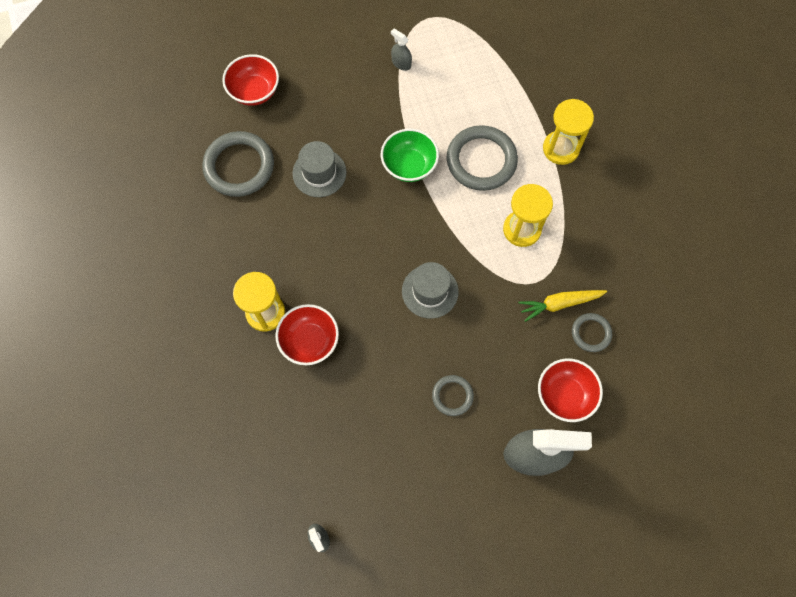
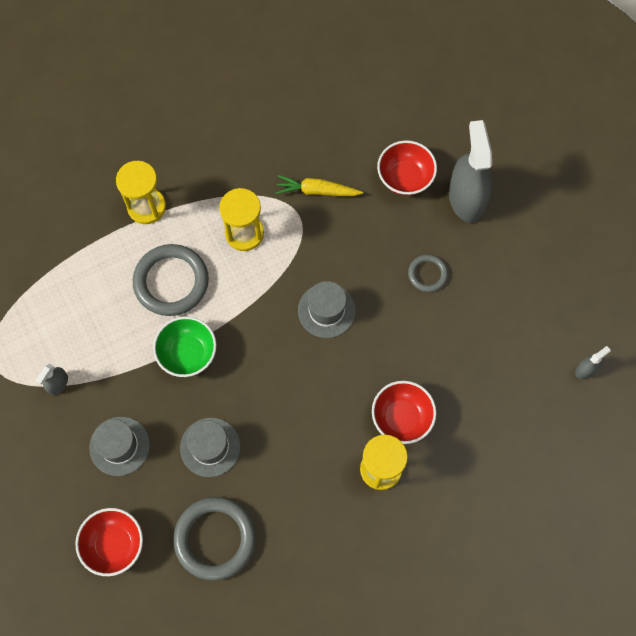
camera: 100 degrees left, 0 degrees up
yellow carrot [519,290,607,322] -> yellow carrot turned 120 degrees clockwise [276,175,363,196]
grey ring [572,313,612,352] -> none
none -> grey hat [89,417,150,476]

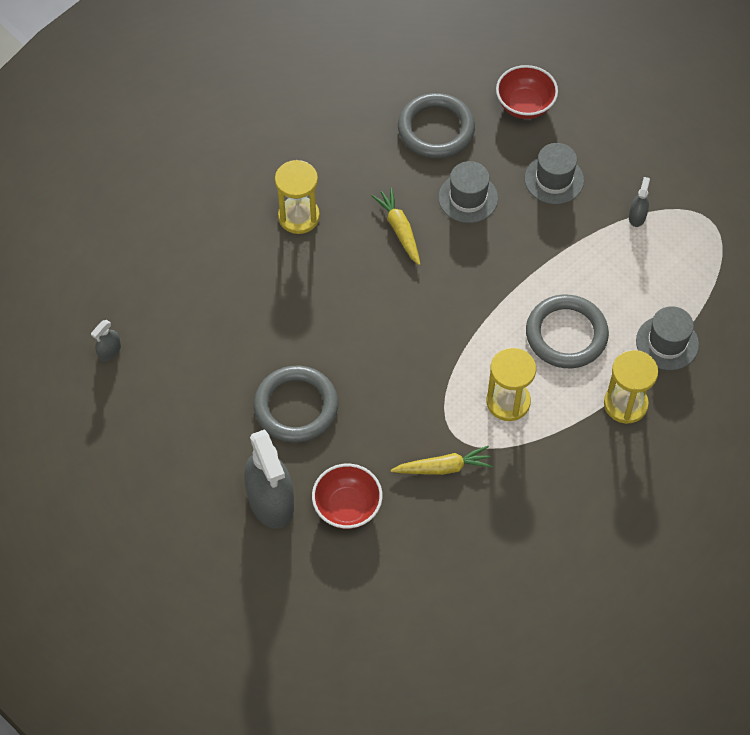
camera: 165 degrees right, 10 degrees down
green bowl [153,316,217,377] -> none
grey hat [298,281,356,338] -> grey hat moved to [636,306,699,370]
red bowl [372,381,436,444] -> none
grey ring [408,254,448,292] -> grey ring [254,366,338,443], size x1.89
none -> yellow carrot [371,188,420,265]

